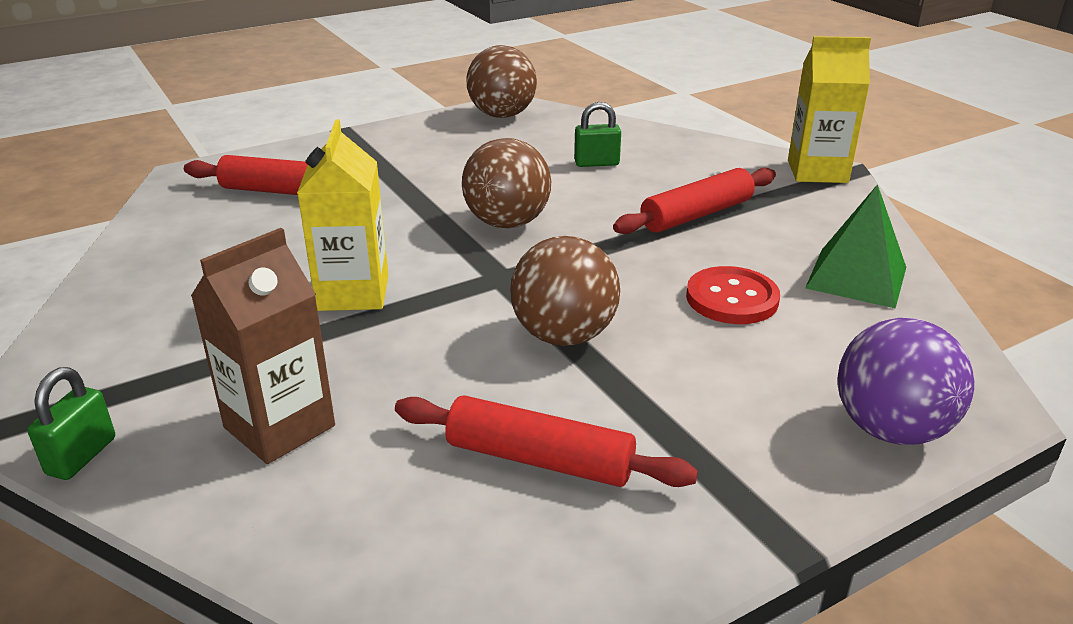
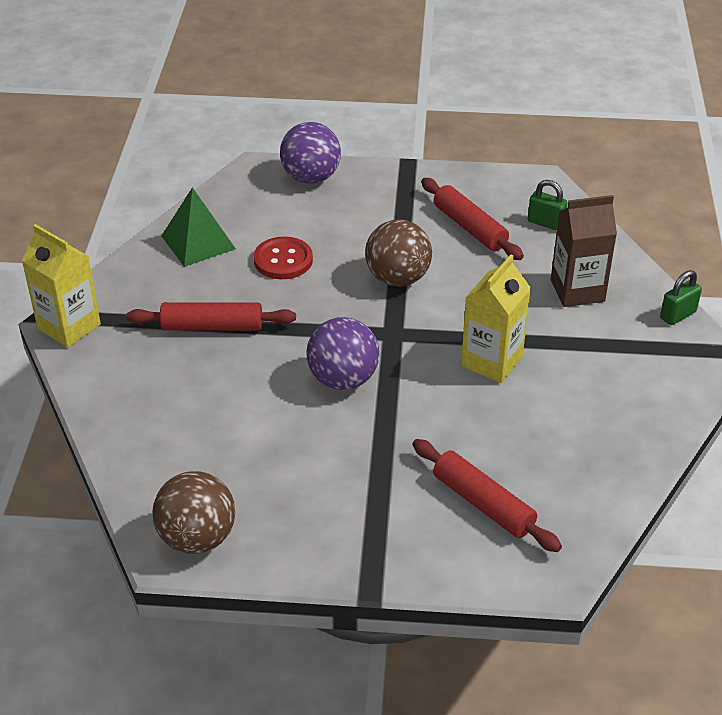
camera: 145 degrees left, 10 degrees up
brown ball [462,138,551,228] -> purple ball [306,317,379,390]
green padlock [574,102,621,167] -> green padlock moved to [528,180,568,231]

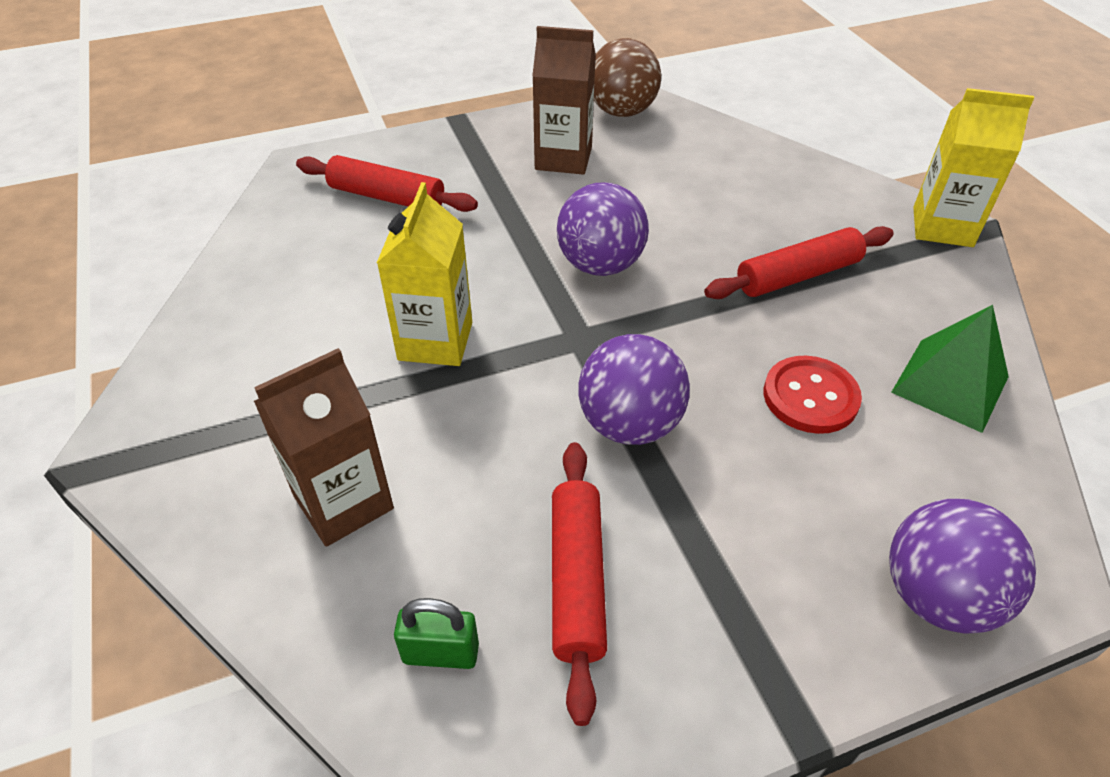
camera: 155 degrees right, 5 degrees up
brown ball [365,219,432,287] -> purple ball [578,334,690,445]
red rolling pin [421,178,524,260] -> red rolling pin turned 60 degrees clockwise [552,442,607,726]
green padlock [660,270,702,325] -> none
none -> brown carton [532,26,596,175]

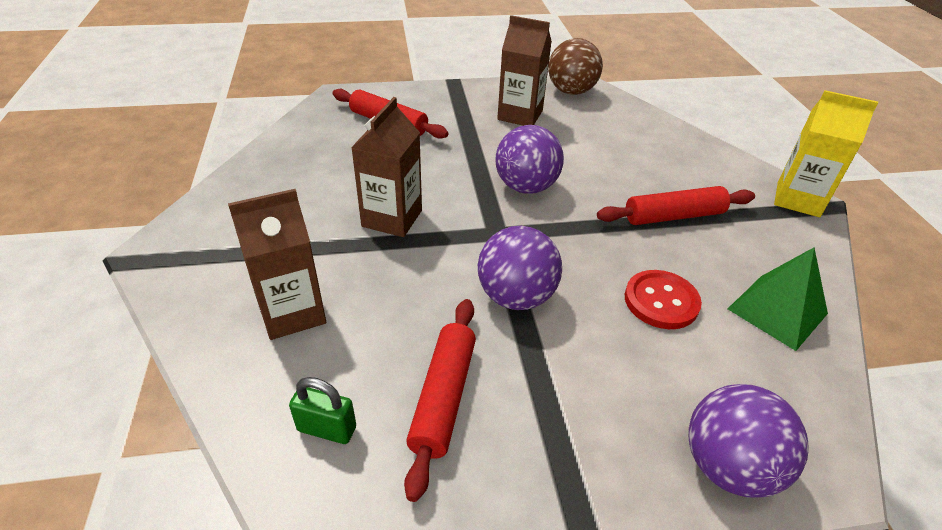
camera: 10 degrees right, 5 degrees down
yellow carton [377,182,472,366] -> brown carton [351,97,422,237]

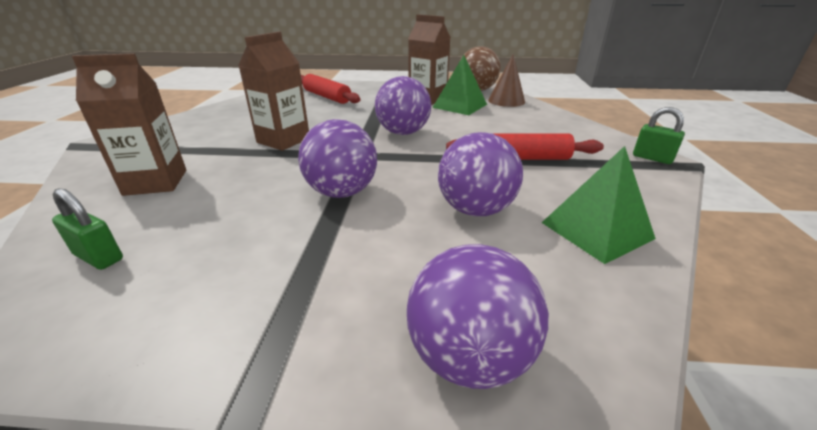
camera: 15 degrees right, 10 degrees down
red rolling pin [404,299,476,502] -> none
red button [625,270,702,329] -> purple ball [438,132,523,216]
yellow carton [774,90,878,217] -> green padlock [633,107,685,164]
none -> green pyramid [432,55,487,115]
none -> brown cone [488,54,525,107]

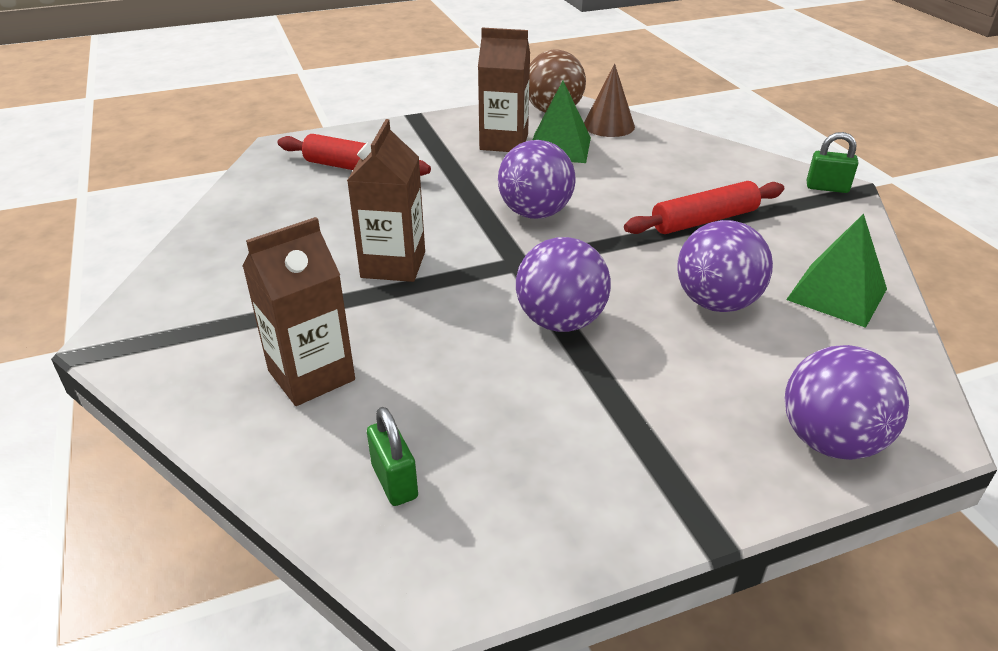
camera: 25 degrees left, 5 degrees up
green padlock [52,188,123,270] -> green padlock turned 60 degrees clockwise [367,407,418,506]

